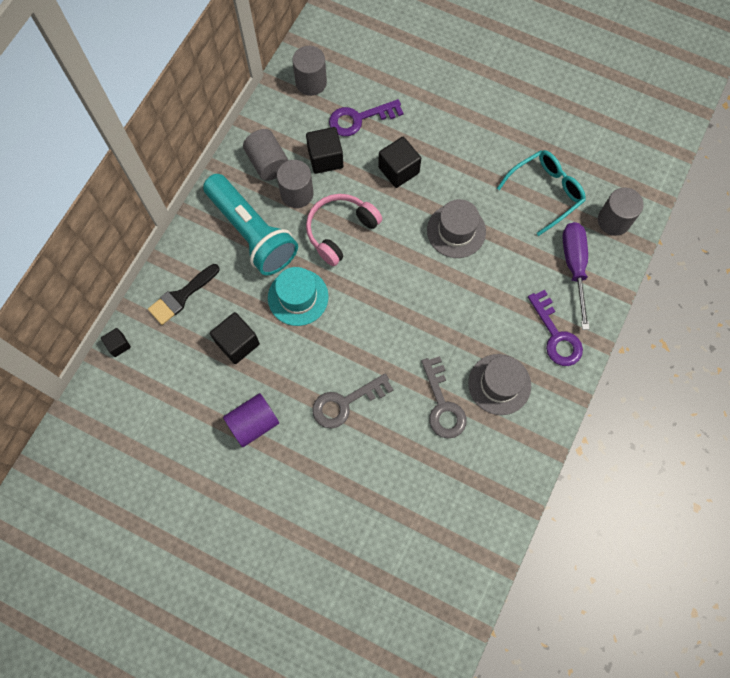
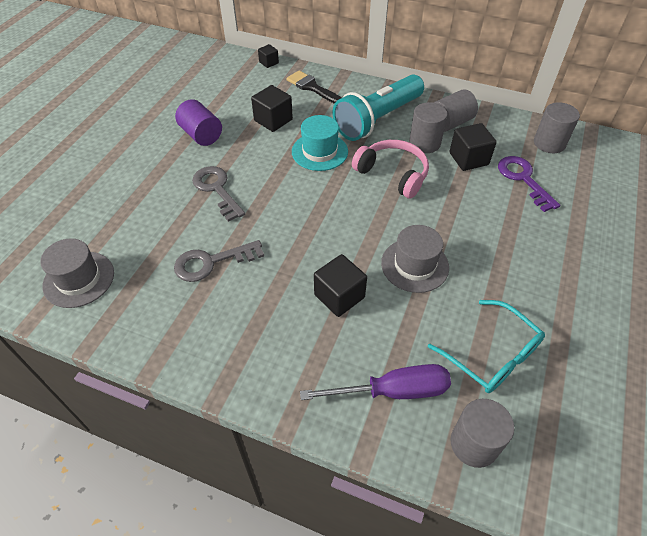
camera: 85 degrees right, 20 degrees down
black cube [378,137,421,188] -> black cube moved to [314,254,367,317]
grey hat [468,354,531,415] -> grey hat moved to [40,238,114,308]
purple key [528,290,583,366] -> none

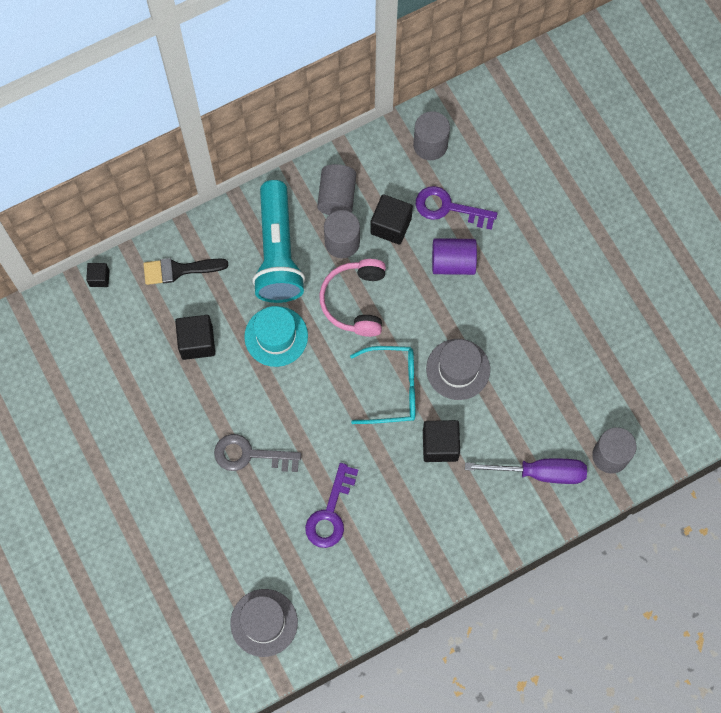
camera: 50 degrees left, 20 degrees up
grey key [174,240,264,282] -> purple key [305,463,358,548]
purple cylinder [175,99,222,146] -> purple cylinder moved to [432,238,477,275]
purple screwdriver [300,364,451,400] -> purple screwdriver turned 60 degrees clockwise [465,459,587,484]
pink headphones [352,140,429,199] -> pink headphones turned 75 degrees counterclockwise [319,259,386,337]
turquoise glasses [428,300,545,393] -> turquoise glasses moved to [350,346,415,424]

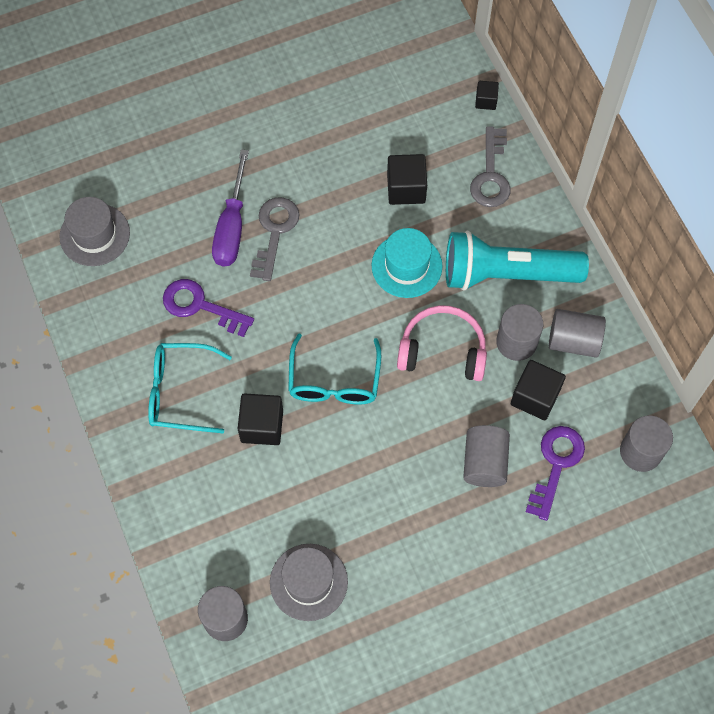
camera: 95 degrees right, 5 degrees down
black brush [143,258,229,285] -> grey key [470,126,511,207]
grey hat [426,339,490,400] -> grey hat moved to [270,544,348,621]
purple cylinder [432,238,477,275] -> grey cylinder [463,425,510,487]
purple screwdriver [465,459,587,484] -> purple screwdriver moved to [212,149,249,267]
none -> turquoise glasses [148,343,232,433]

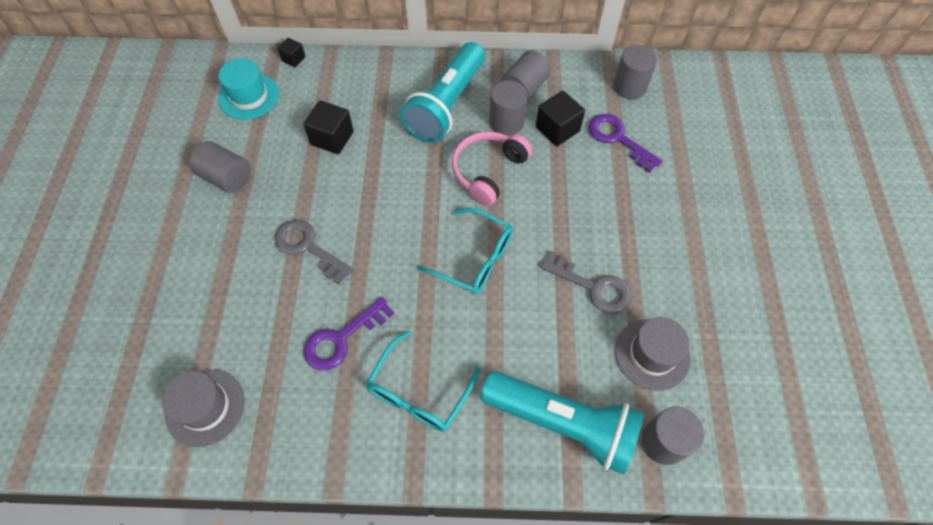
camera: 65 degrees left, 5 degrees down
purple screwdriver [212,149,249,267] -> none
black cube [238,393,283,445] -> none
turquoise hat [371,228,443,298] -> turquoise hat moved to [218,58,279,120]
grey cylinder [463,425,510,487] -> grey cylinder moved to [190,141,251,193]
grey key [470,126,511,207] -> grey key moved to [541,251,632,313]
none -> turquoise flashlight [480,371,644,474]

